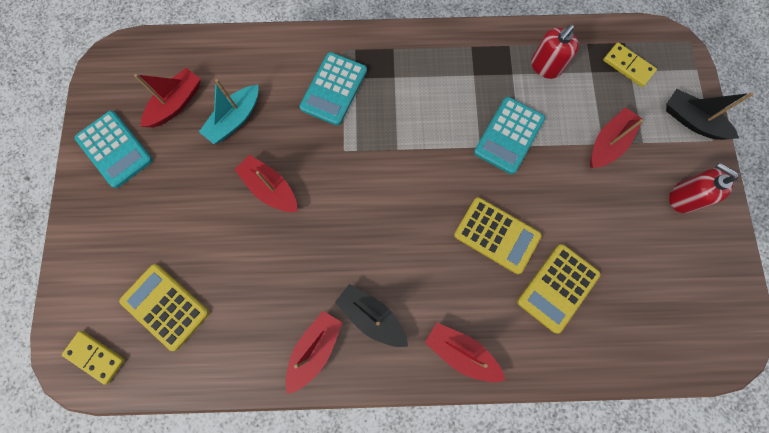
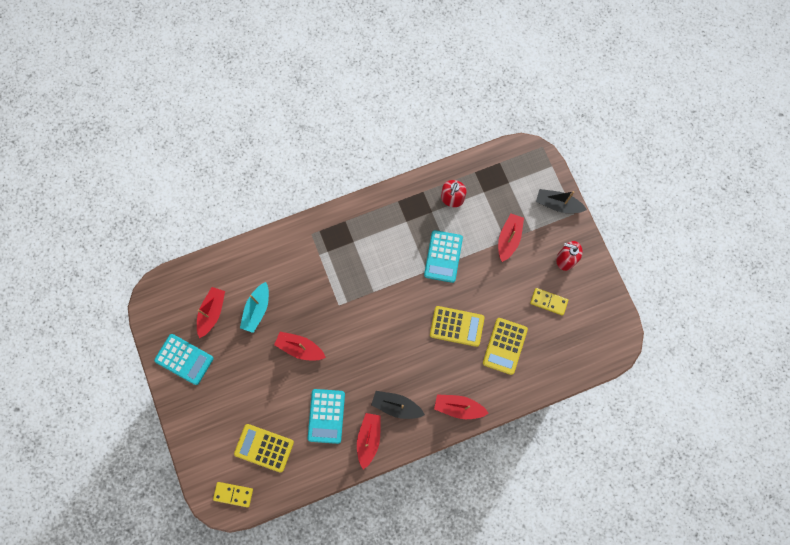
camera: 20 degrees left, 0 degrees up
turquoise calculator [299,52,367,126] -> turquoise calculator moved to [308,389,345,444]
yellow domino [603,43,657,87] -> yellow domino moved to [530,288,568,315]

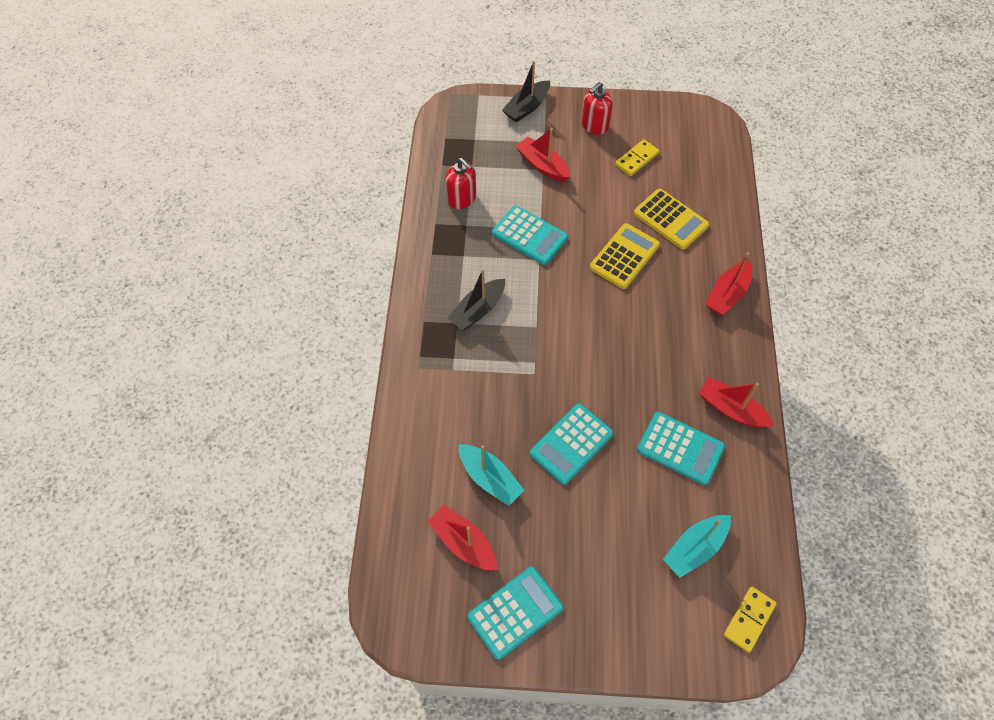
camera: 65 degrees left, 15 degrees down
yellow calculator [234,424,294,473] -> turquoise boat [663,515,731,578]
red boat [274,332,326,360] -> turquoise calculator [530,403,614,485]
black boat [371,391,425,419] -> black boat moved to [448,269,505,330]

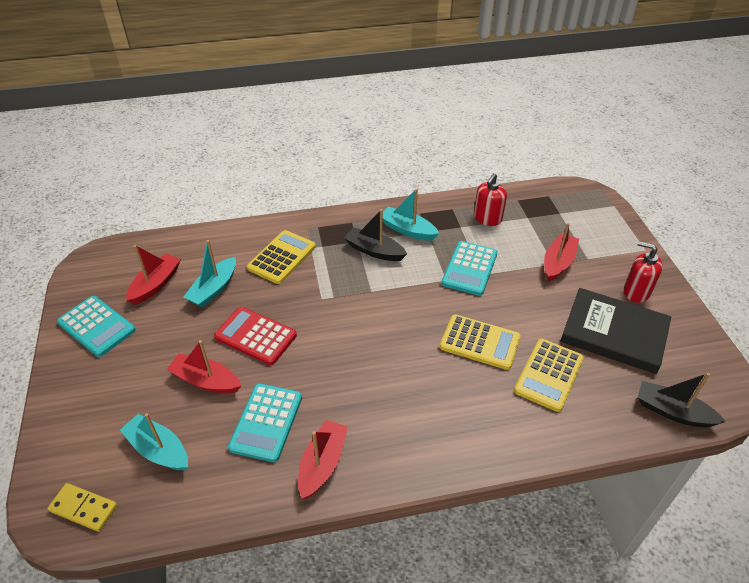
camera: 75 degrees right, 15 degrees down
black boat [502,61,550,122] -> black boat moved to [637,373,726,427]
turquoise calculator [530,403,614,485] -> red calculator [214,307,297,365]
yellow domino [615,139,659,176] -> black book [560,288,671,374]
red boat [705,252,752,315] -> red boat moved to [166,340,241,393]
none -> yellow calculator [247,230,316,284]
none -> turquoise boat [383,188,440,241]

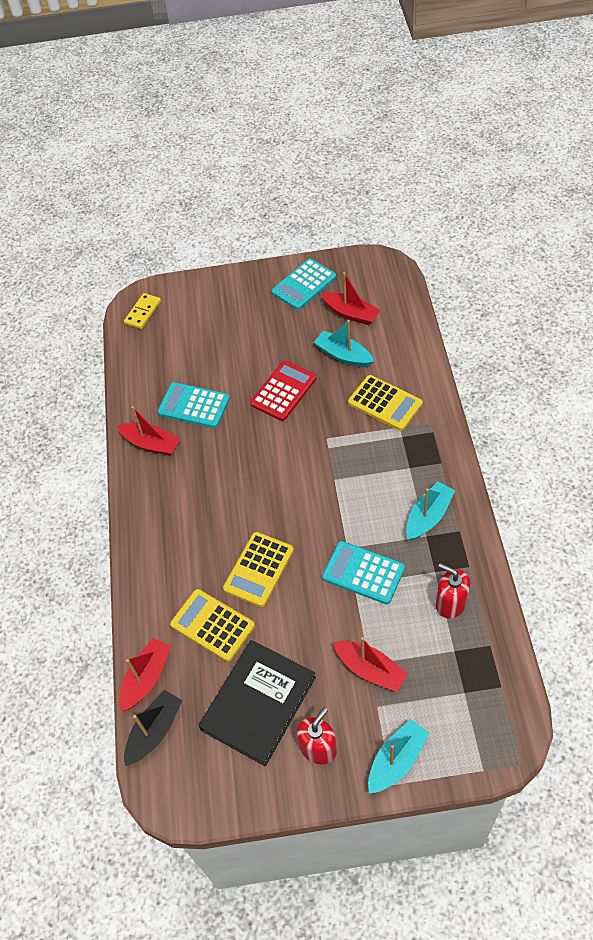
camera: 100 degrees right, 10 degrees up
turquoise boat [120,413,188,470] -> turquoise boat moved to [368,719,430,794]
red boat [166,340,241,393] -> red boat moved to [119,638,171,712]
black boat [344,209,407,261] -> none

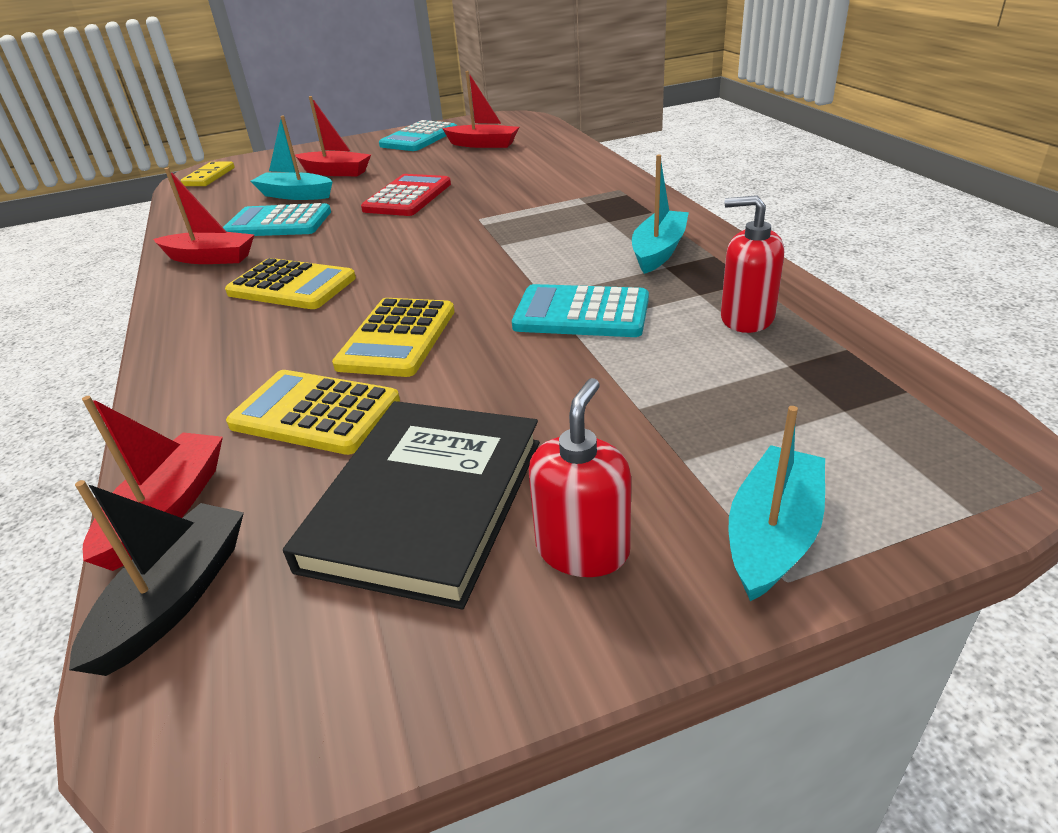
camera: 15 degrees left, 20 degrees down
turquoise boat [314,320,374,367] -> turquoise boat moved to [251,115,333,200]
red boat [333,637,408,692] -> red boat moved to [295,96,371,176]
yellow calculator [348,375,423,431] -> yellow calculator moved to [225,258,356,309]

